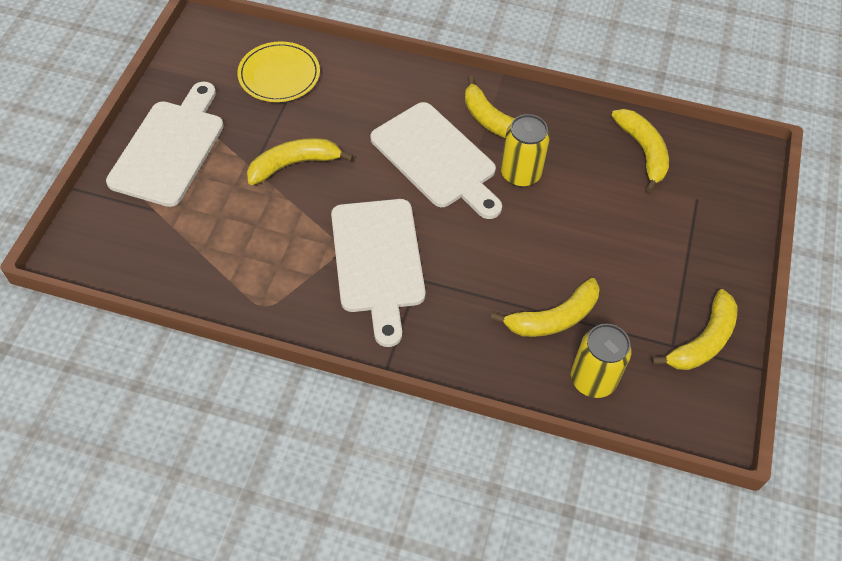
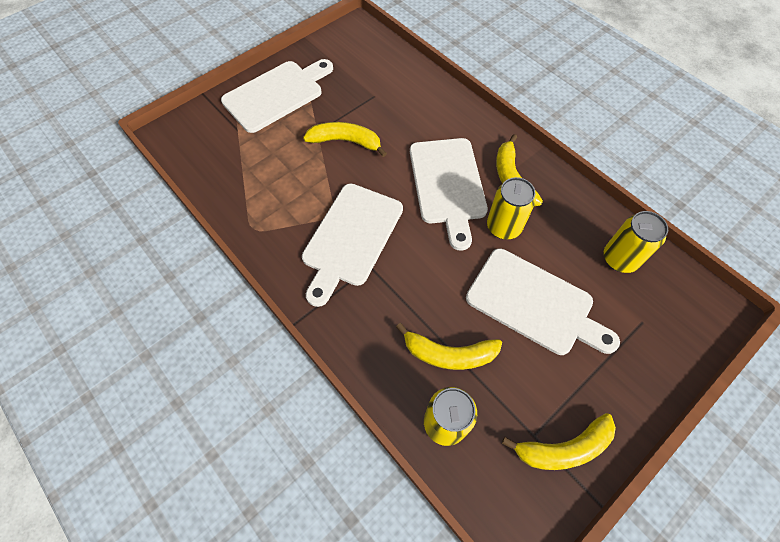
camera: 35 degrees right, 5 degrees up
yellow plate [237,41,320,102] -> none
yellow banana [611,109,669,193] -> yellow can [604,211,668,273]
none -> white cutting board [466,248,620,355]

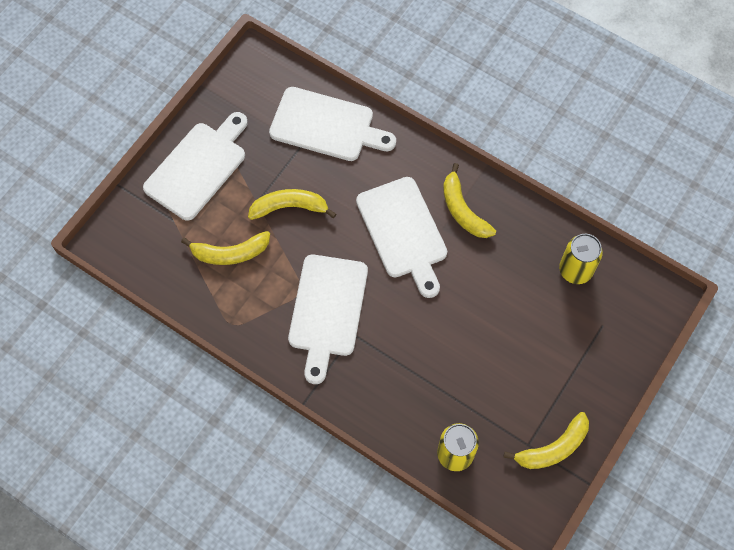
camera: 15 degrees left, 5 degrees up
yellow banana [396,323,502,370] -> yellow banana moved to [181,231,270,265]
white cutting board [466,248,620,355] -> white cutting board moved to [269,87,396,161]
yellow can [487,177,536,239] -> none

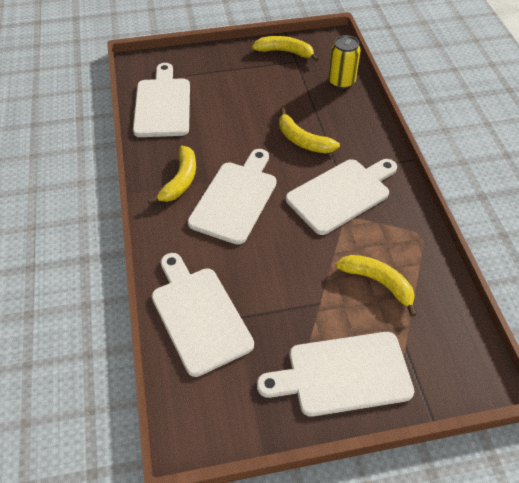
camera: 135 degrees left, 15 degrees down
yellow banana [248,189,336,220] -> yellow banana moved to [279,108,340,153]
yellow can [559,234,603,284] -> white cutting board [133,63,190,137]

